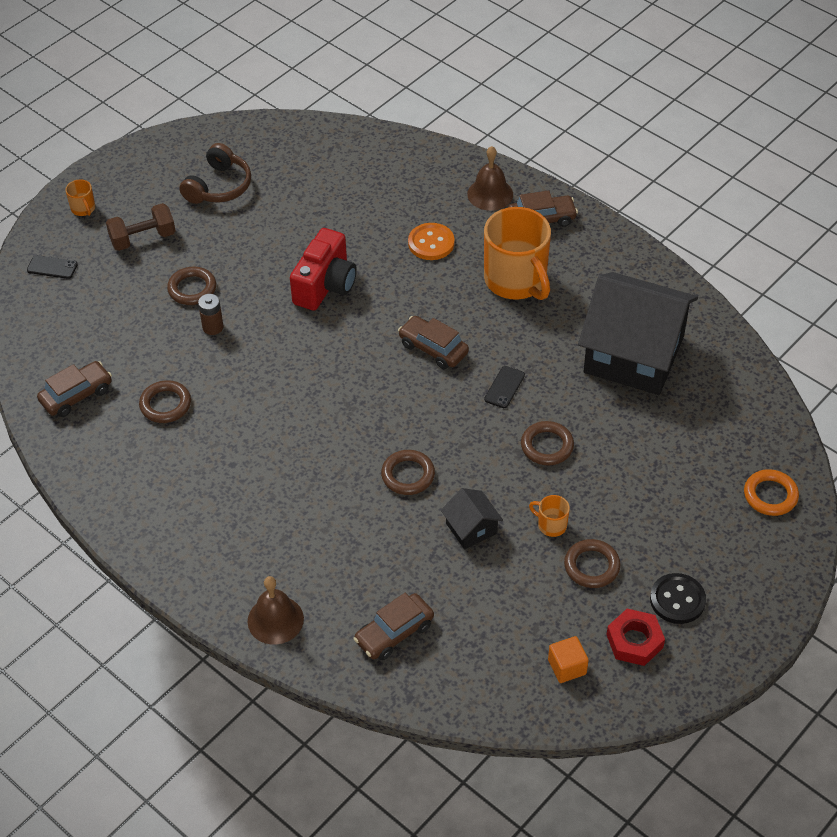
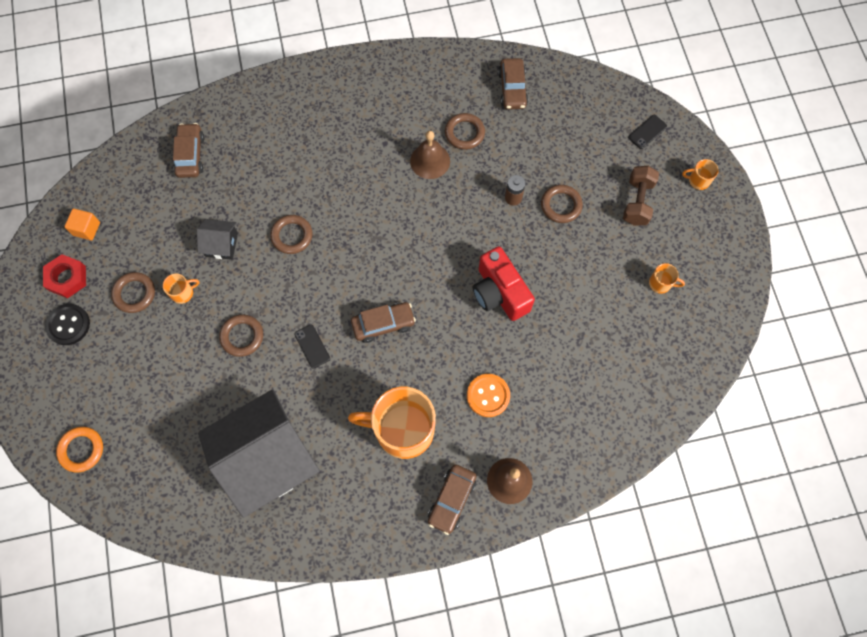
camera: 125 degrees right, 20 degrees up
brown headphones [179,143,251,204] -> orange mug [649,263,685,294]
brown bell [248,576,304,645] -> brown bell moved to [410,131,450,179]

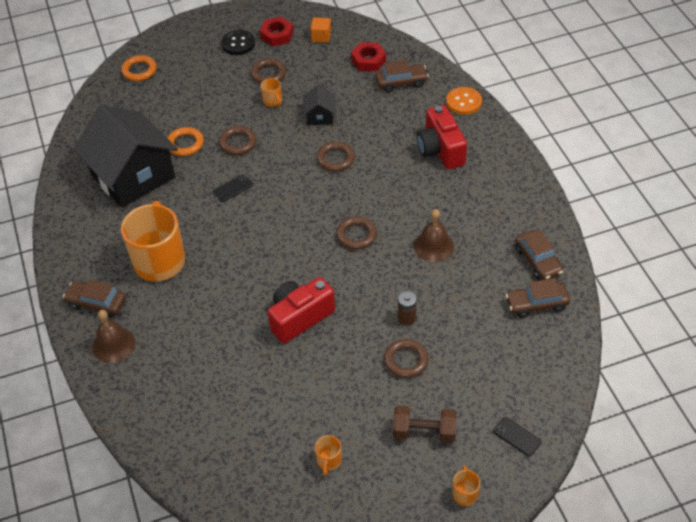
camera: 85 degrees right, 20 degrees down
brown car [351,302,416,343] -> brown car moved to [515,230,563,280]
brown ring [445,113,485,150] -> brown ring moved to [336,216,377,250]
orange button [467,374,510,417] -> orange button moved to [446,87,482,115]
none -> orange ring [167,127,204,156]
none -> red nut [351,42,386,71]
none -> red camera [417,105,467,169]

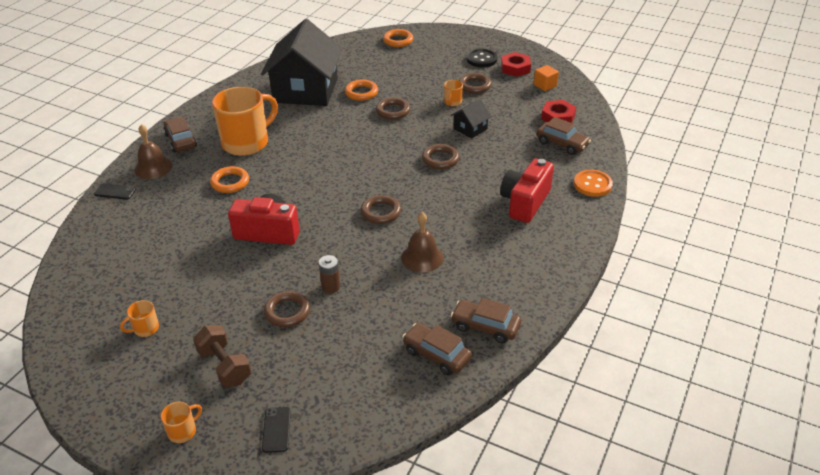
camera: 45 degrees right, 10 degrees down
black phone [213,174,253,202] -> black phone moved to [94,183,136,200]
brown car [515,230,563,280] -> brown car turned 90 degrees clockwise [451,298,521,343]
none -> orange ring [210,166,249,193]

